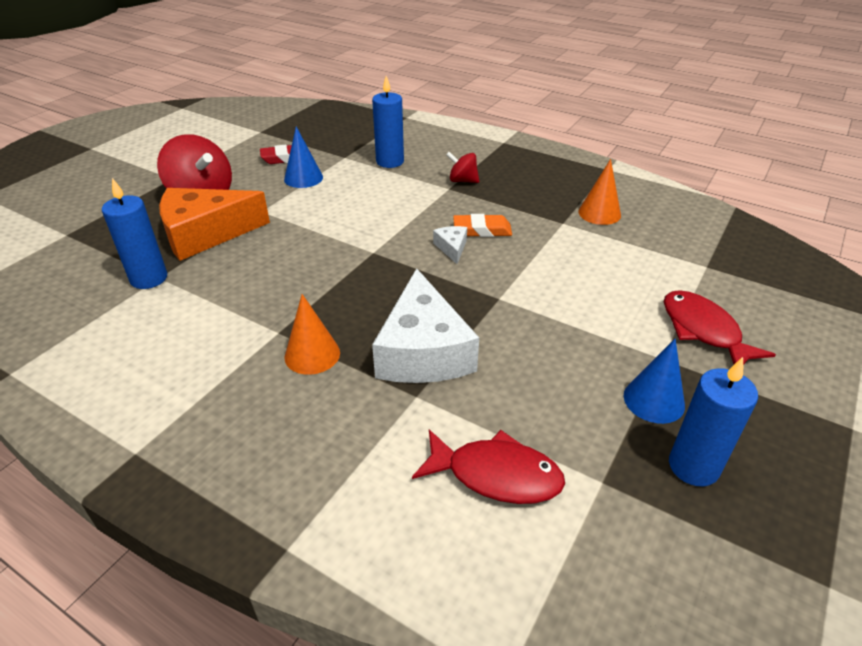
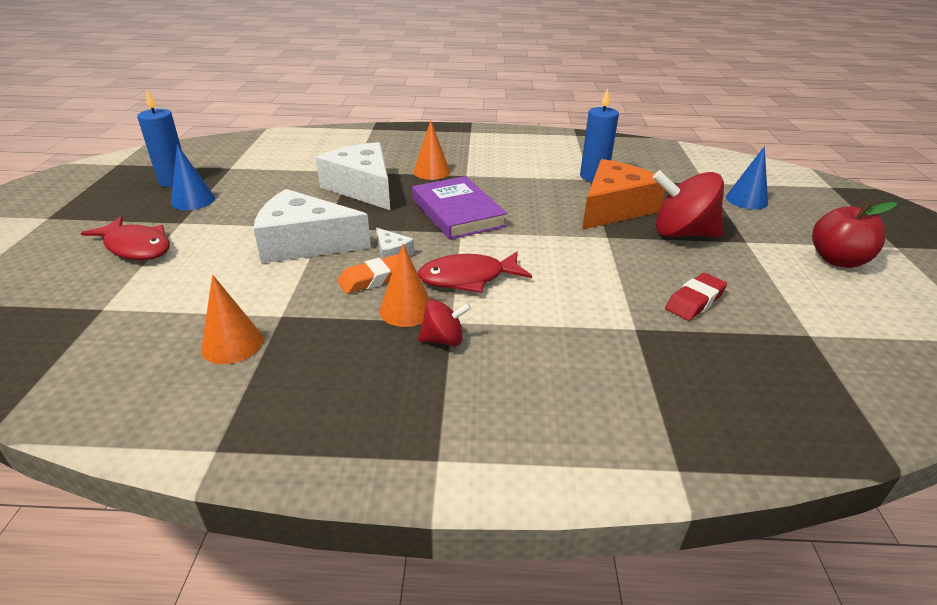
camera: 150 degrees right, 5 degrees down
blue cone [284,127,323,188] -> blue cone moved to [726,146,768,210]
blue candle [372,76,404,168] -> none
red fish [412,430,565,504] -> red fish moved to [418,252,532,293]
none -> white cheese [254,189,371,263]
none -> orange cone [379,244,430,327]
none -> purple book [412,176,507,240]
none -> red apple [812,202,897,268]

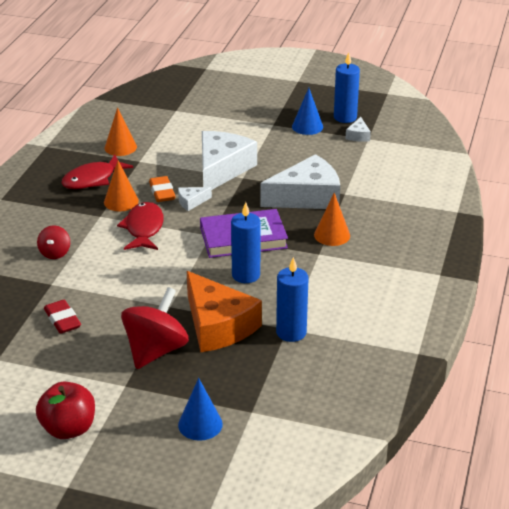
camera: 105 degrees right, 0 degrees up
red fish [81,216,170,260] -> red fish moved to [62,154,133,189]
red spinning top [418,300,471,346] -> red spinning top moved to [37,225,70,259]
none -> blue candle [231,202,261,283]
none -> white cheese [346,117,371,142]

